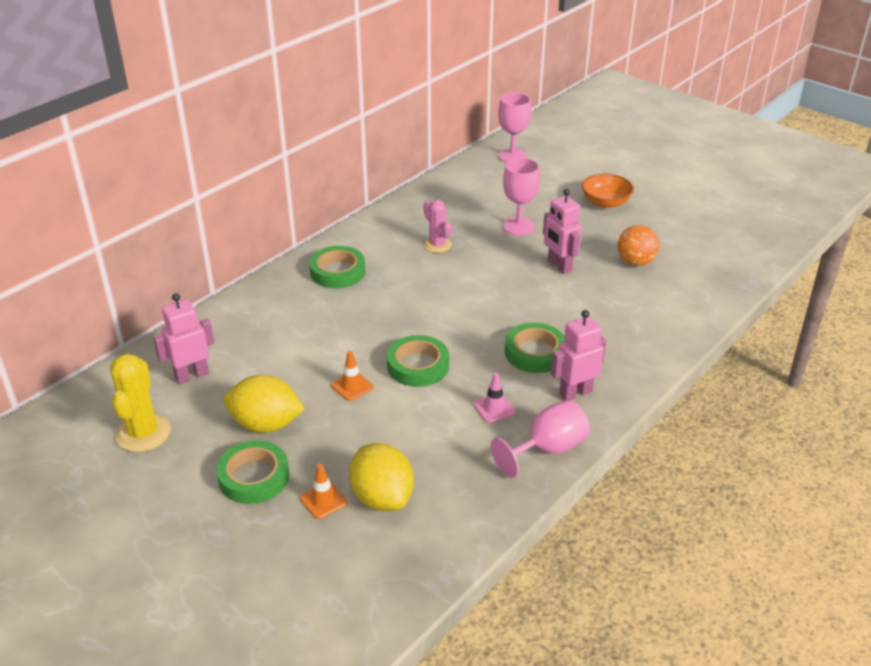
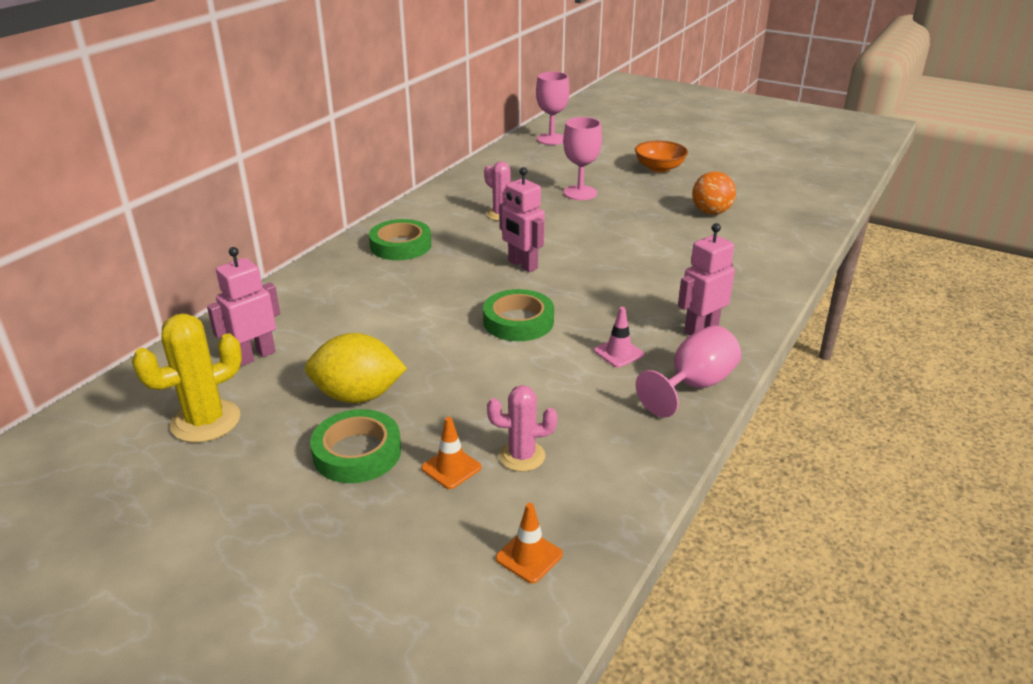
camera: 10 degrees left, 5 degrees down
yellow cactus [110,354,171,452] -> yellow cactus turned 60 degrees clockwise [132,314,242,443]
orange traffic cone [331,351,374,401] -> orange traffic cone moved to [496,503,563,583]
yellow lemon [349,443,414,511] -> pink cactus [487,385,557,472]
green tape [505,323,565,373] -> none
pink robot [543,189,582,274] -> pink robot moved to [499,167,545,272]

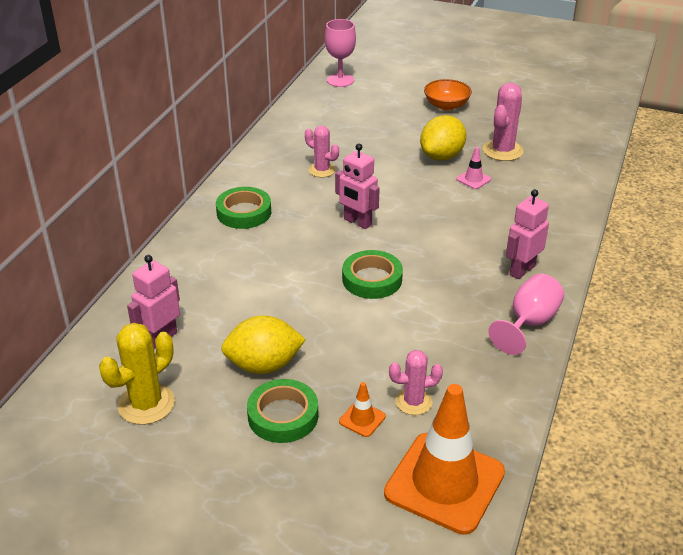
camera: 10 degrees left, 5 degrees up
orange traffic cone [496,503,563,583] -> orange traffic cone [384,384,505,535], size x2.49
pink goblet [563,117,602,200] -> none
pink traffic cone [594,307,644,368] -> pink traffic cone moved to [456,147,491,189]
orange ball [692,172,736,215] -> pink cactus [483,83,524,161]
none -> yellow lemon [420,115,466,161]

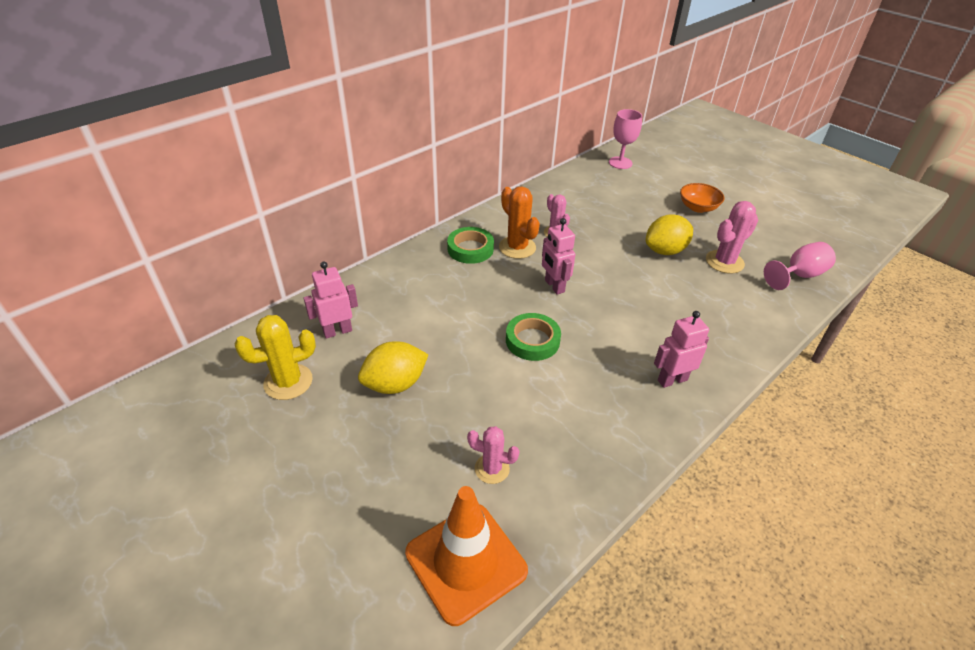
camera: 25 degrees right, 5 degrees up
yellow lemon [221,316,306,374] -> yellow lemon turned 45 degrees counterclockwise [358,341,429,394]
green tape [247,379,318,443] -> none
orange traffic cone [339,382,386,437] -> none
pink traffic cone [456,147,491,189] -> none
pink goblet [488,274,564,355] -> pink goblet moved to [764,242,836,290]
none -> orange cactus [499,186,540,259]

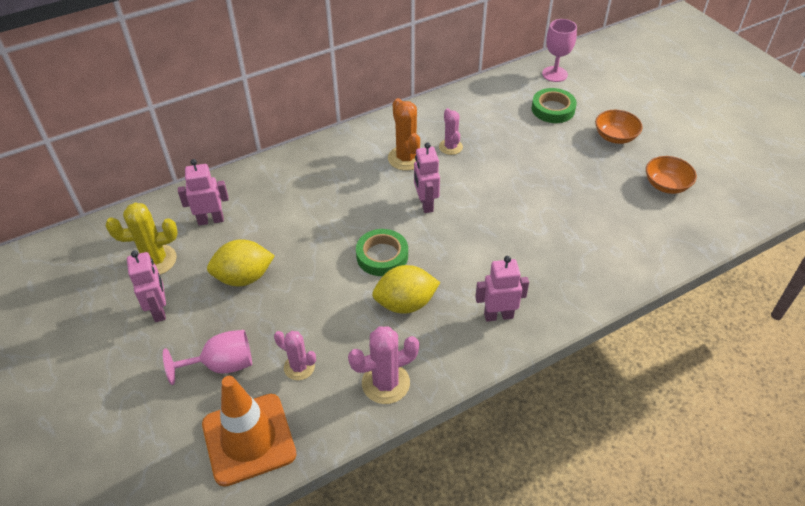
camera: 15 degrees right, 5 degrees up
green tape [447,227,494,264] -> green tape moved to [532,88,577,123]
yellow lemon [646,214,693,255] -> yellow lemon moved to [372,265,440,314]
pink cactus [706,201,758,274] -> pink cactus moved to [348,326,419,404]
pink goblet [764,242,836,290] -> pink goblet moved to [163,330,252,385]
none -> pink robot [127,251,166,322]
none -> orange bowl [646,156,697,194]

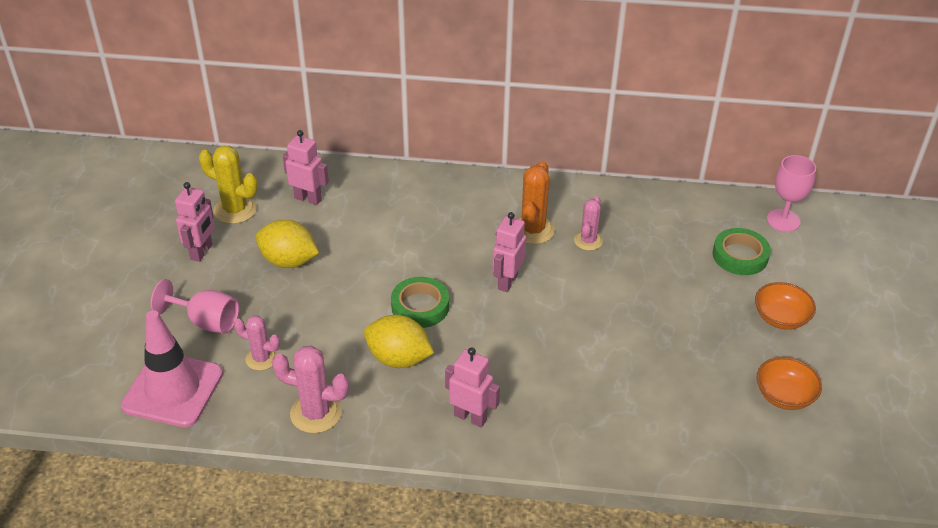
camera: 35 degrees right, 5 degrees down
orange traffic cone [202,376,296,487] -> pink traffic cone [121,310,223,427]
pink cactus [274,331,316,380] -> pink cactus turned 45 degrees counterclockwise [234,315,280,371]

